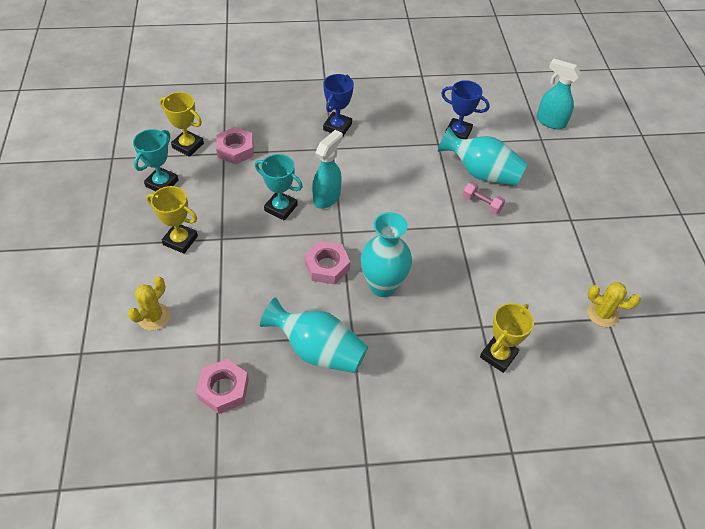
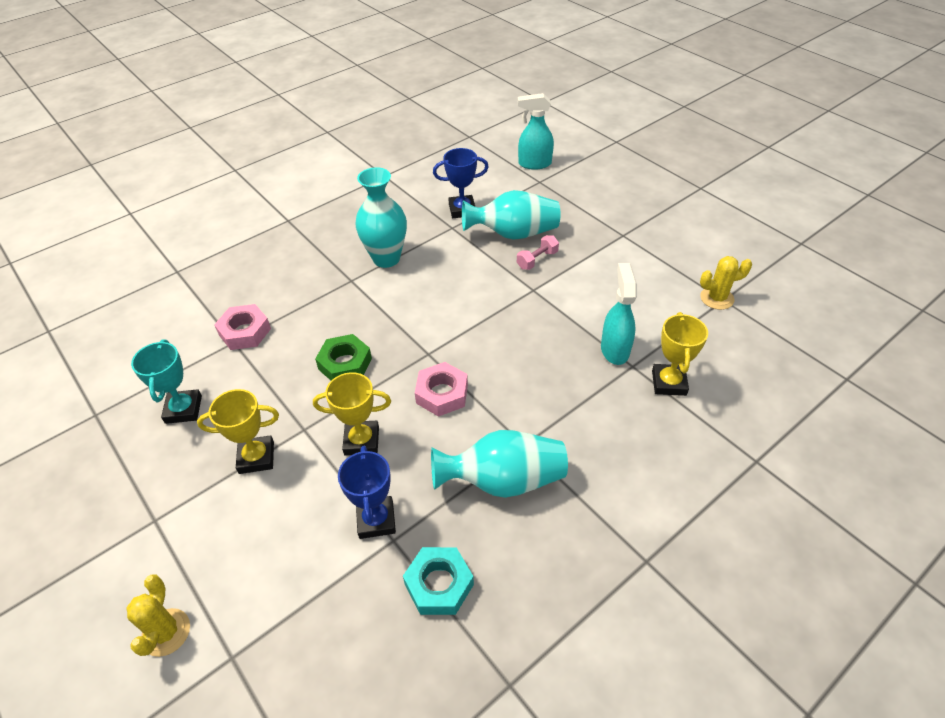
camera: 30 degrees left, 5 degrees down
yellow cactus [128,277,170,331] -> yellow cactus moved to [126,574,190,657]
yellow trophy [160,92,204,157] -> yellow trophy moved to [313,372,391,455]
pink nut [196,359,249,414] -> turquoise nut [403,547,474,615]
turquoise trophy [255,154,303,221] -> green nut [315,334,372,381]
turquoise spray bottle [312,130,343,209] -> turquoise spray bottle moved to [601,263,637,365]
blue trophy [323,74,354,136] -> blue trophy moved to [338,446,396,539]
turquoise vase [361,212,412,297] -> turquoise vase moved to [356,167,407,268]
pink dumbbell [462,182,505,214] -> pink dumbbell turned 45 degrees counterclockwise [517,235,559,270]

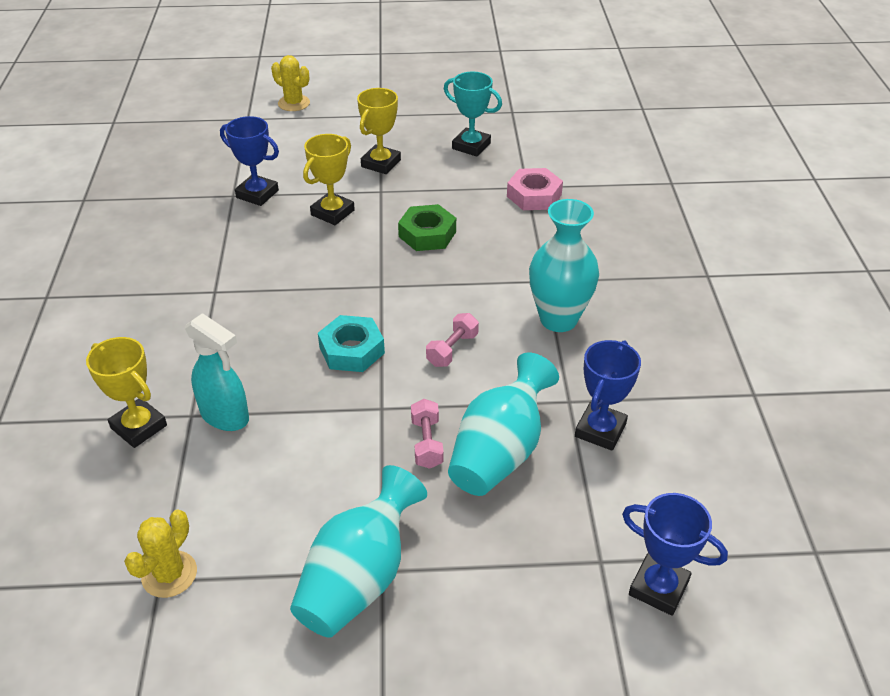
camera: 125 degrees right, 5 degrees down
turquoise nut [403,547,474,615] -> turquoise nut moved to [318,315,385,372]
pink nut [415,362,468,417] -> none
turquoise vase [431,430,568,498] -> turquoise vase moved to [290,465,427,638]
turquoise spray bottle [518,93,554,170] -> blue trophy [622,493,728,616]
none -> pink dumbbell [426,313,479,367]

